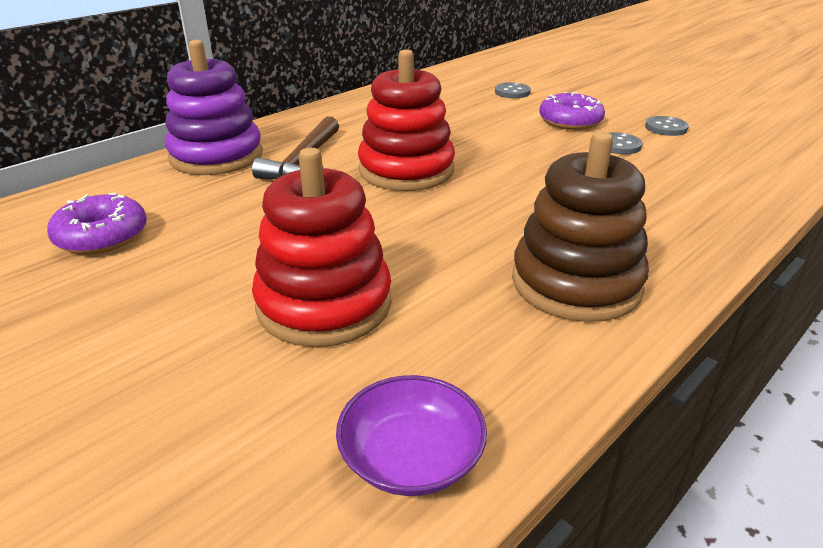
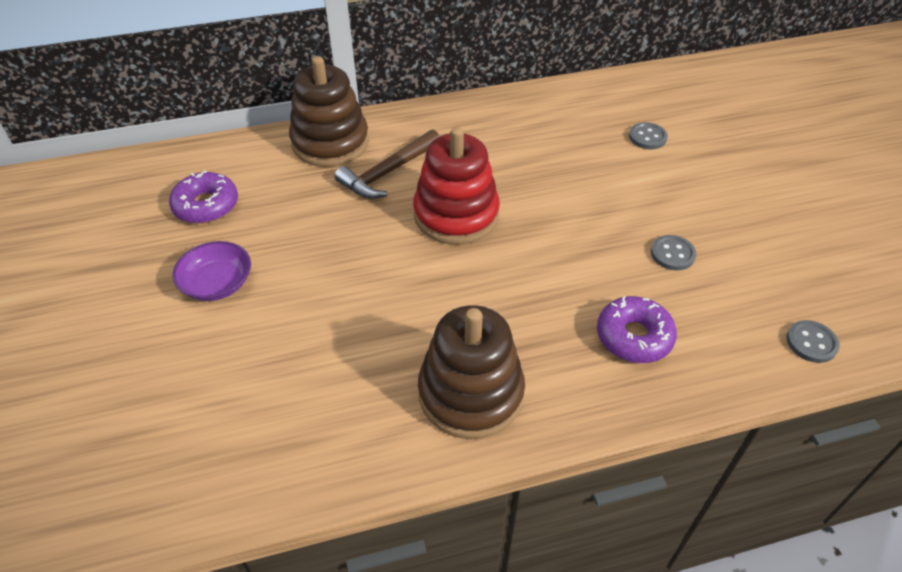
camera: 30 degrees right, 15 degrees up
purple stacking toy [165,40,263,175] -> brown stacking toy [289,56,369,167]
red stacking toy [252,148,392,347] -> none
purple bowl [336,375,487,496] -> purple bowl moved to [172,241,251,301]
purple donut [539,92,605,130] -> purple donut moved to [597,296,677,363]
grey button [645,116,689,136] -> grey button moved to [787,320,840,363]

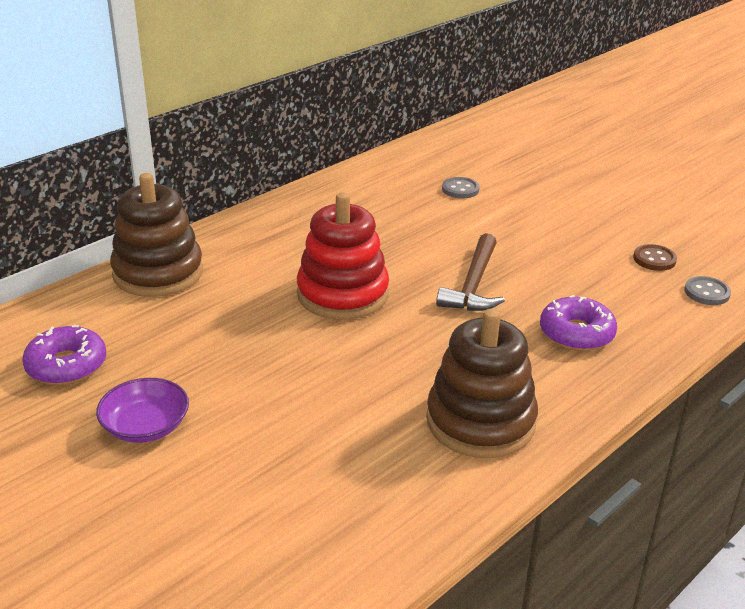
camera: 30 degrees left, 15 degrees down
brown hammer [335,130,440,199] -> brown hammer moved to [436,233,505,311]
grey button [651,235,696,271] -> none
none -> brown button [633,244,677,271]

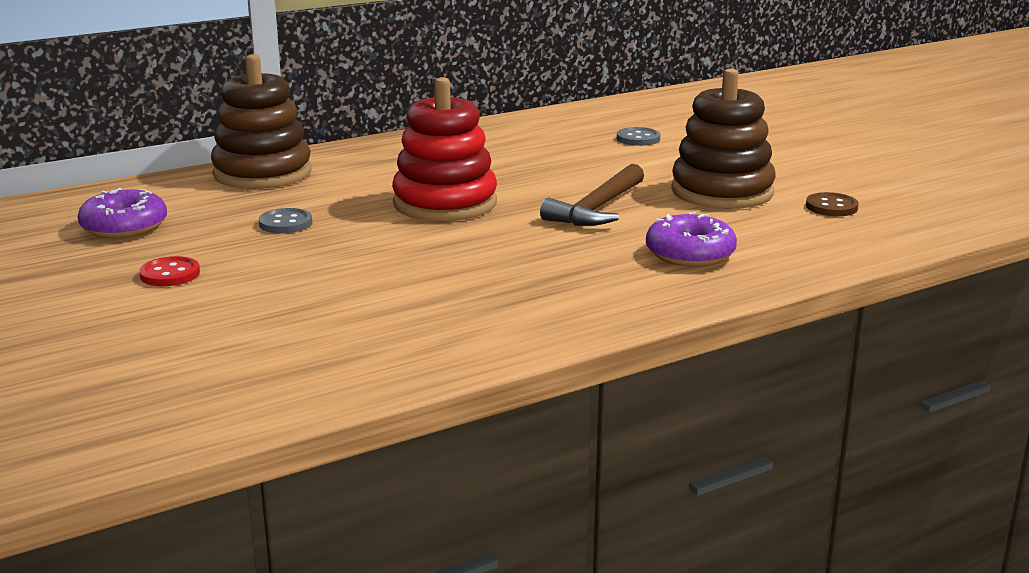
camera: 15 degrees right, 10 degrees down
purple bowl [96,378,189,443] -> red button [139,256,200,286]
brown stacking toy [426,309,538,458] -> brown stacking toy moved to [671,68,775,209]
grey button [684,276,731,305] -> grey button moved to [259,208,312,233]

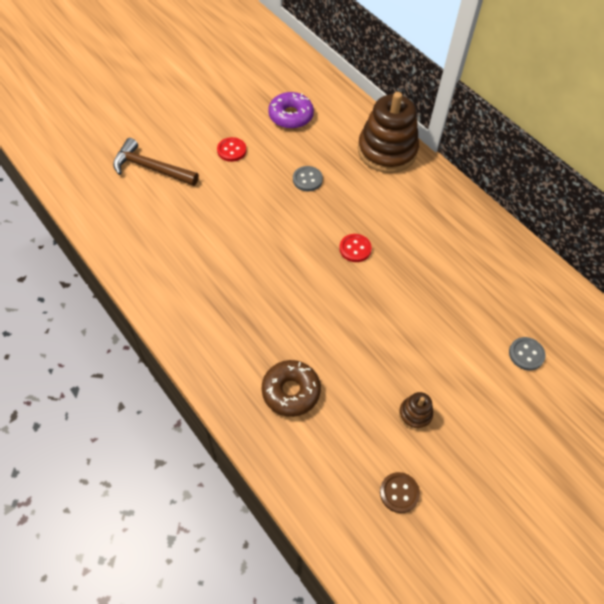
camera: 80 degrees right, 35 degrees up
red stacking toy [392,77,497,221] -> red button [339,234,372,262]
brown hammer [540,164,644,226] -> brown hammer moved to [113,138,199,186]
purple donut [646,212,737,267] -> brown donut [262,360,321,417]
brown stacking toy [671,68,775,209] -> brown stacking toy [399,392,433,430], size x0.44

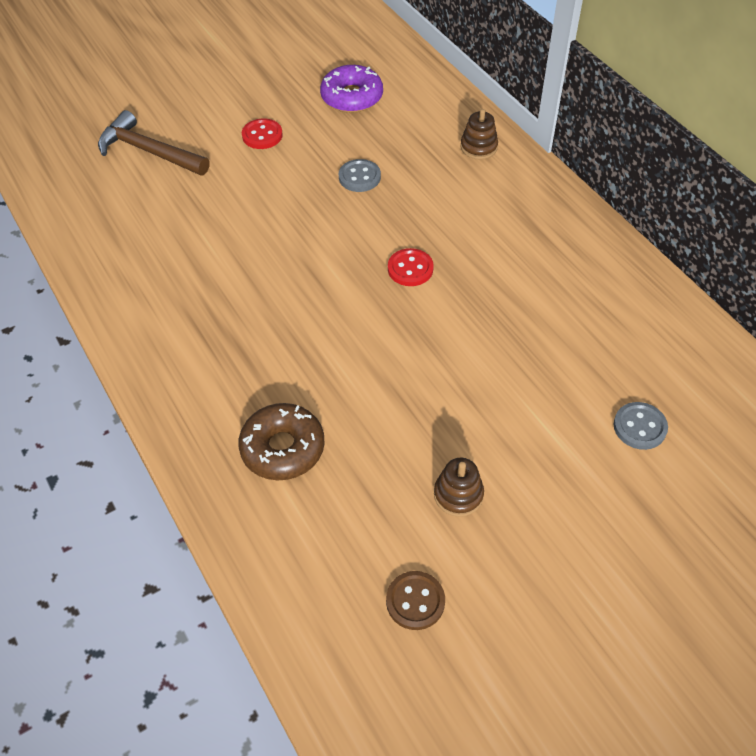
camera: 10 degrees right, 5 degrees down
brown stacking toy [358,92,419,173] -> brown stacking toy [461,109,498,159], size x0.44

